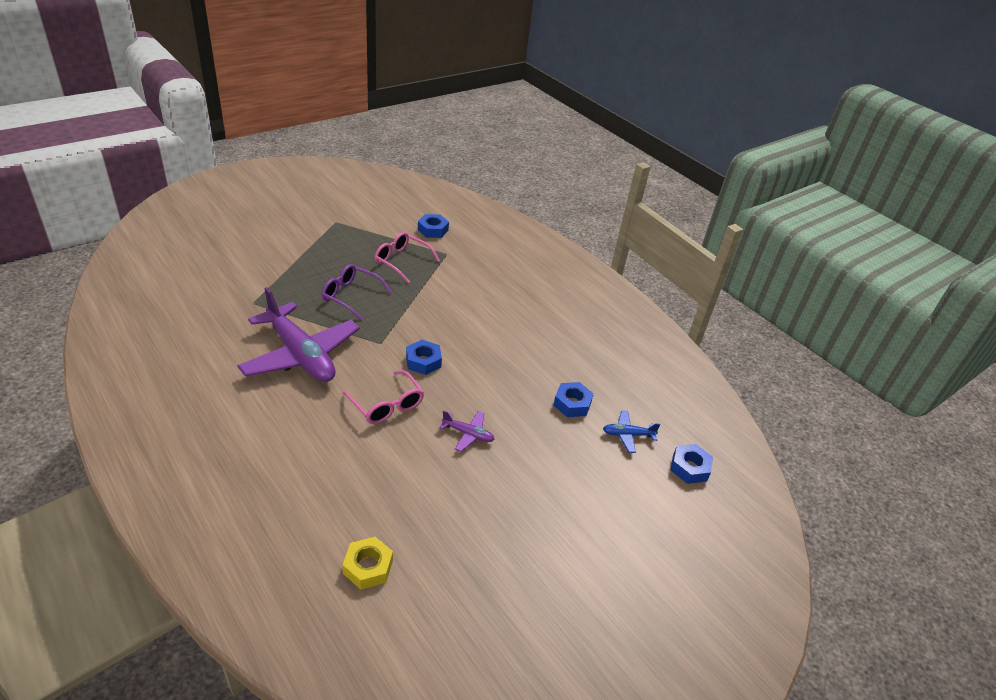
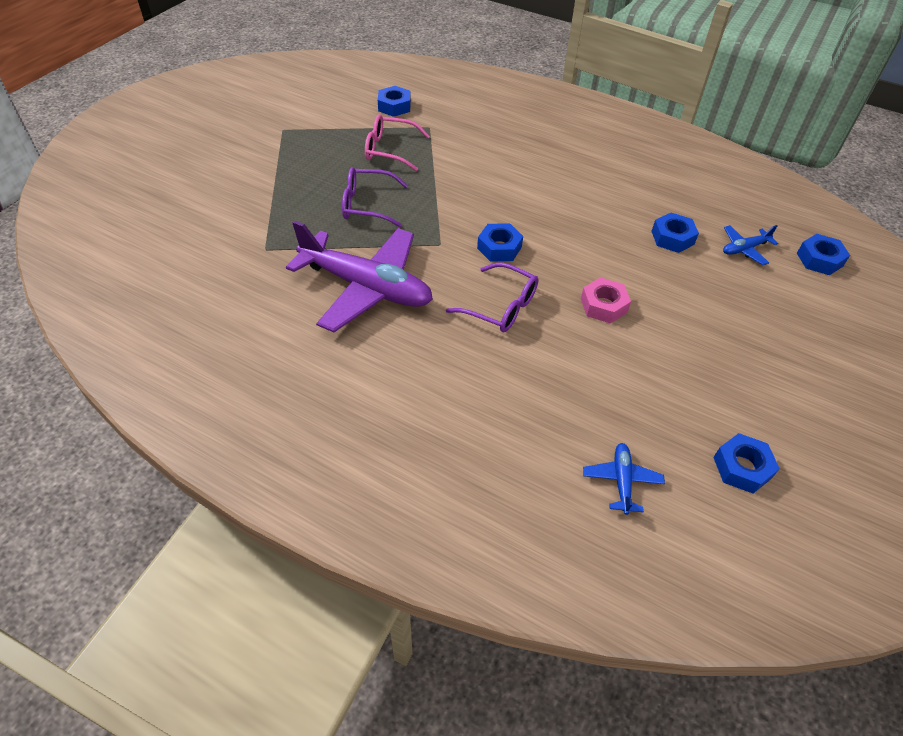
camera: 20 degrees left, 10 degrees up
pink glasses [342,370,424,424] -> purple glasses [446,263,539,332]
yellow nut [342,537,393,589] -> blue plane [583,443,665,515]
purple plane [440,410,495,452] -> pink nut [581,277,631,323]
none -> blue nut [713,433,780,494]

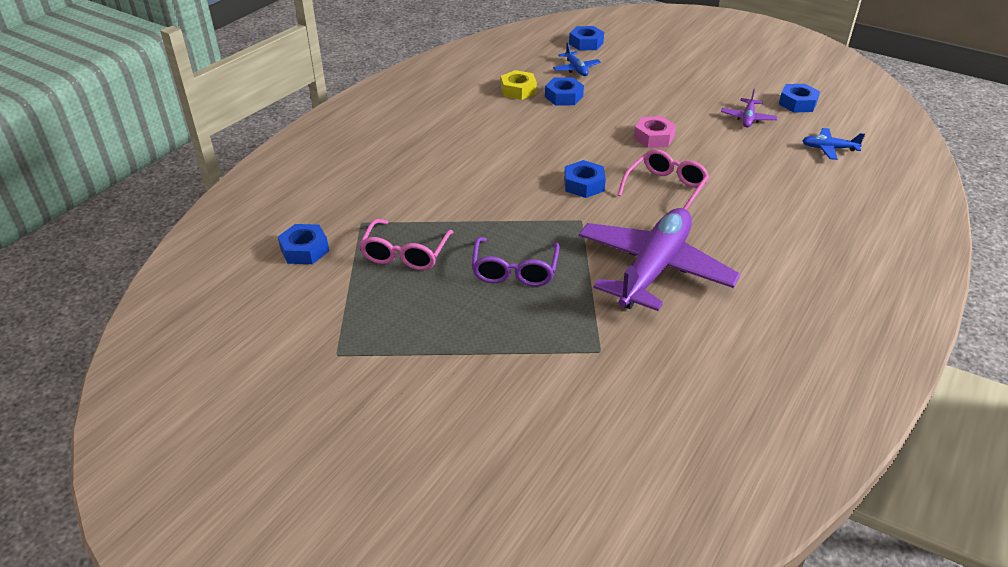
camera: 85 degrees left, 10 degrees down
purple glasses [446,263,539,332] -> pink glasses [618,149,709,210]
none -> yellow nut [501,70,537,100]
none -> purple plane [721,89,777,127]

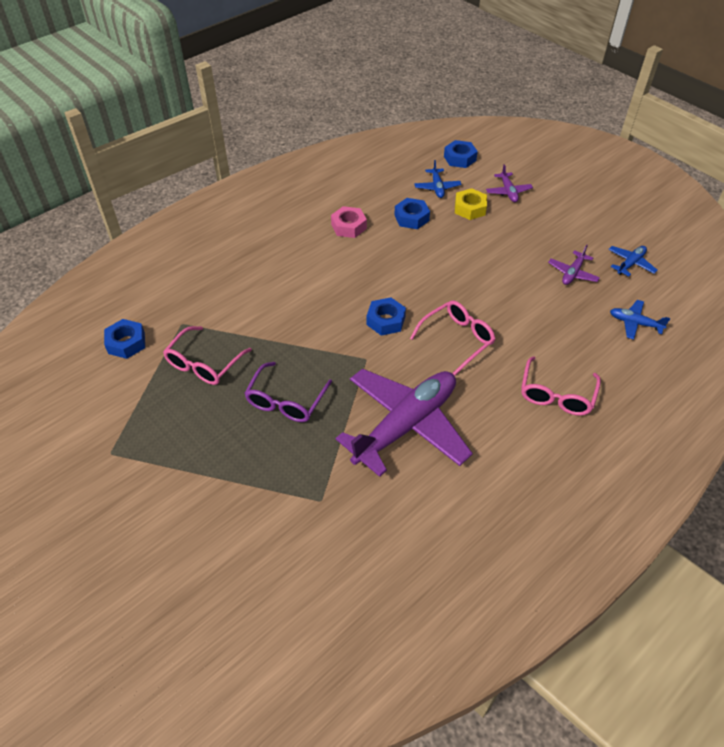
camera: 15 degrees right, 10 degrees up
yellow nut [501,70,537,100] -> yellow nut moved to [455,188,487,220]
pink nut [634,116,676,148] -> pink nut moved to [331,206,367,238]
blue nut [779,84,820,113] -> blue plane [608,246,657,276]
none -> purple plane [486,164,533,202]
none -> pink glasses [521,356,601,415]

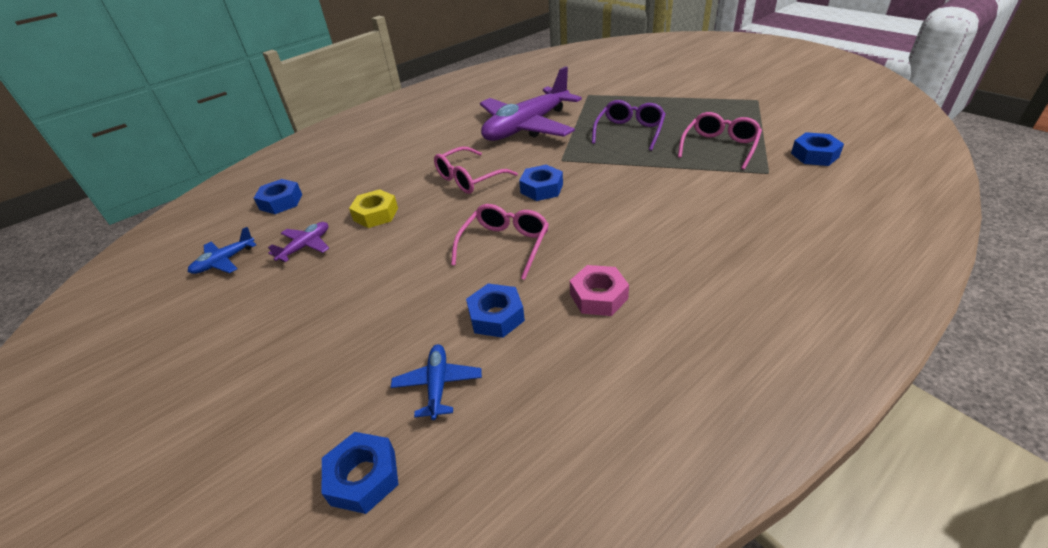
camera: 175 degrees left, 10 degrees down
yellow nut [455,188,487,220] -> yellow nut moved to [349,189,398,228]
purple plane [486,164,533,202] -> none
pink glasses [521,356,601,415] -> pink glasses moved to [451,204,549,280]
blue plane [610,300,670,339] -> blue nut [254,179,302,214]

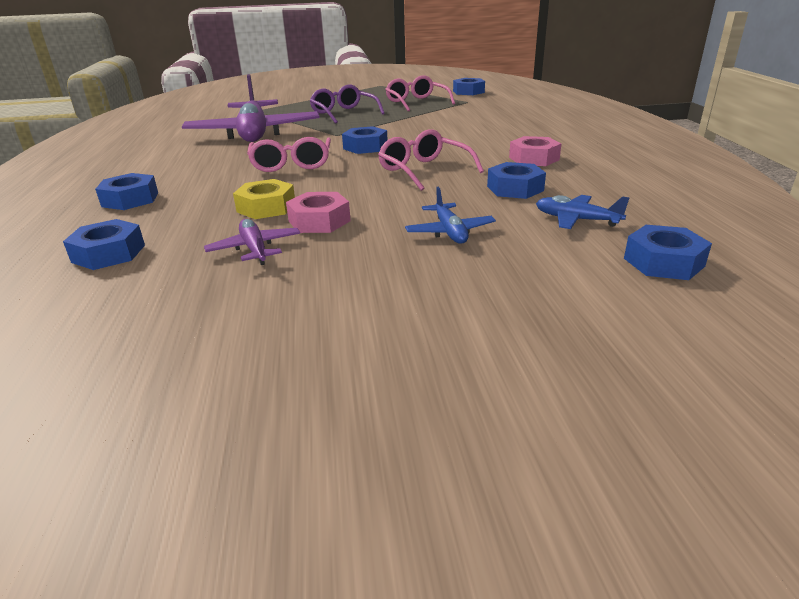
camera: 60 degrees left, 10 degrees down
blue plane [188,227,256,274] -> blue plane moved to [405,187,496,244]
none -> blue nut [95,173,158,210]
none -> pink nut [286,192,351,233]

